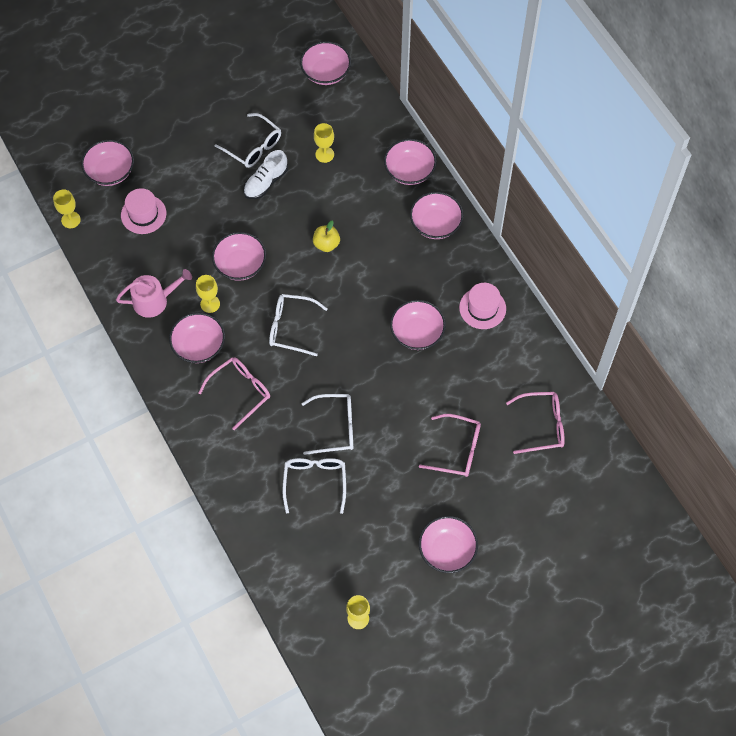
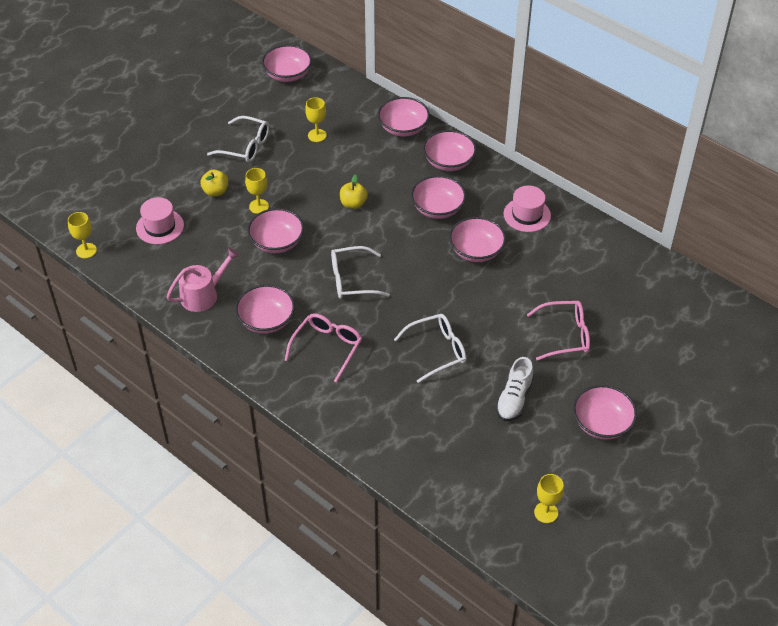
camera: 20 degrees left, 15 degrees down
pink bowl [81,140,134,186] -> pink bowl moved to [411,175,466,219]
yellow goblet [196,275,220,313] -> yellow goblet moved to [245,168,269,214]
white shoe [244,150,288,199] -> white shoe moved to [496,357,534,421]
white glasses [282,458,346,514] -> none
pink glasses [506,392,565,454] -> none
none -> yellow apple [200,170,228,197]

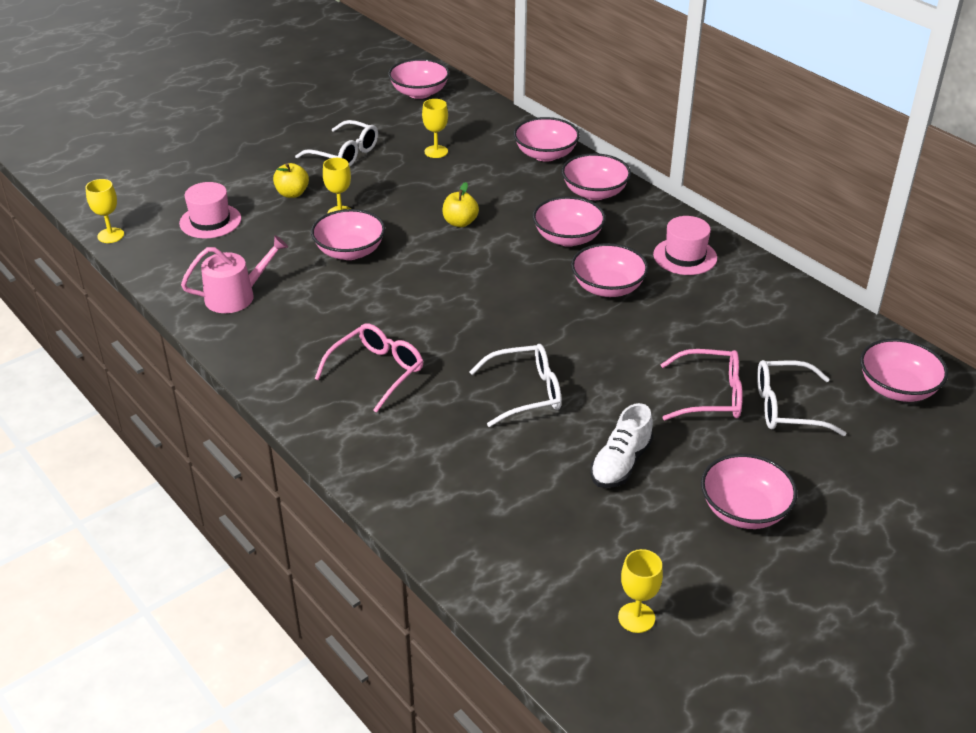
camera: 10 degrees right, 10 degrees down
pink bowl [235,285,295,334] -> pink bowl moved to [860,339,948,402]
white glasses [331,246,390,299] -> white glasses moved to [757,360,847,436]

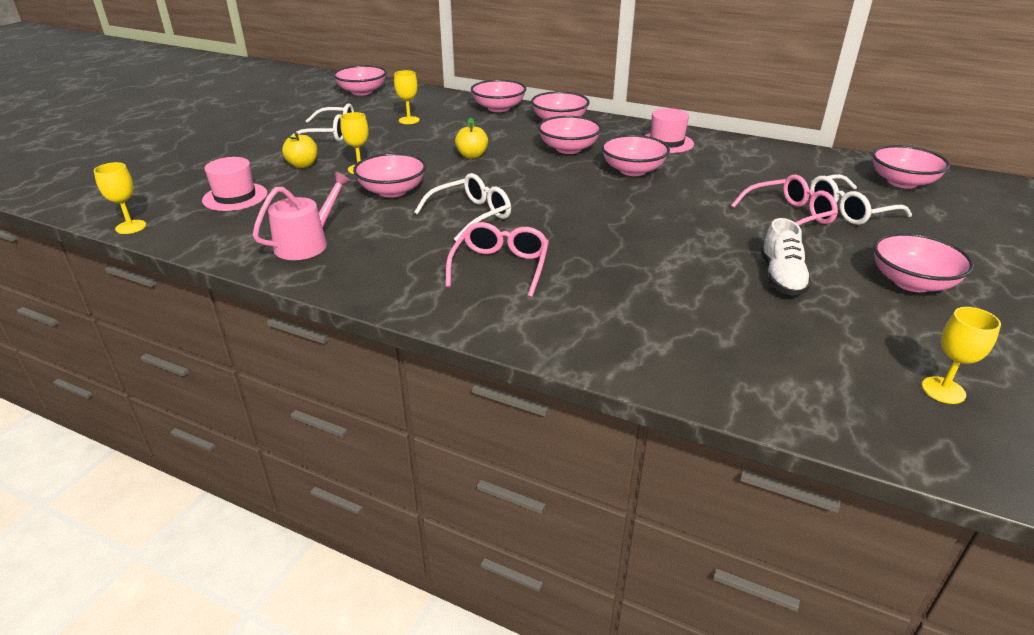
camera: 25 degrees left, 5 degrees down
white glasses [470,344,562,427] -> white glasses moved to [414,173,511,241]

